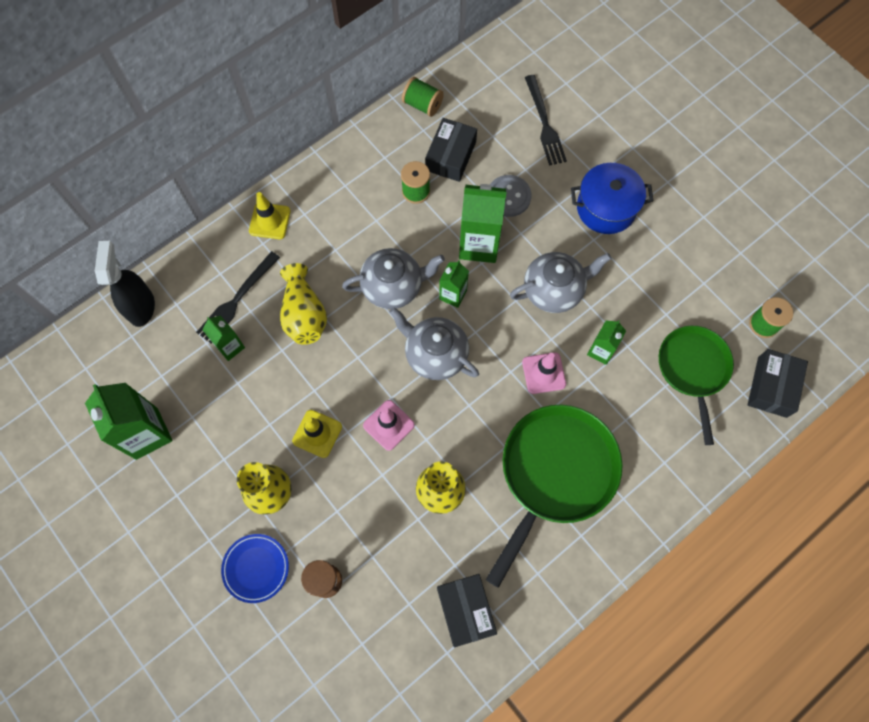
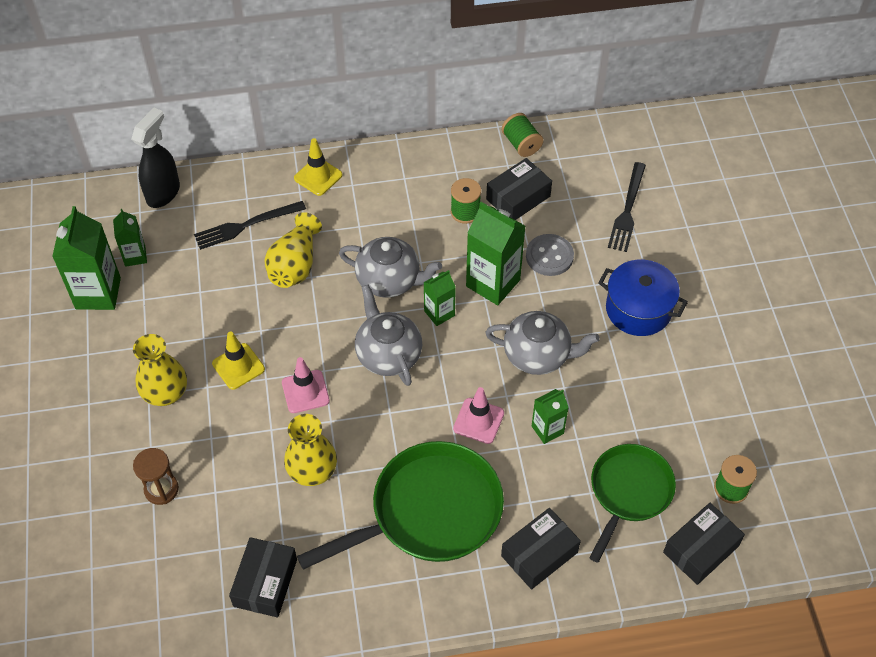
camera: 30 degrees right, 15 degrees down
green carton [202,316,245,361] -> green carton moved to [113,209,147,267]
blue plate [221,534,289,603] -> none
none -> black box [501,508,581,590]

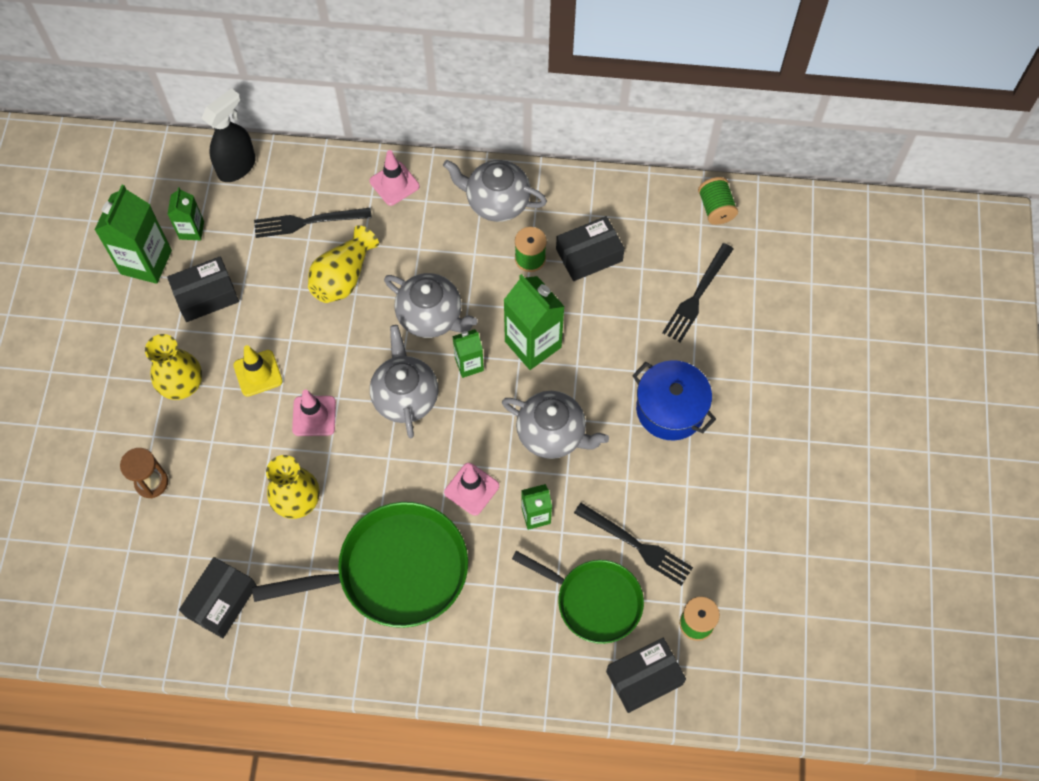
camera: 15 degrees right, 10 degrees up
yellow traffic cone [294,138,343,196] -> pink traffic cone [370,150,420,206]
black box [501,508,581,590] -> black box moved to [167,257,239,322]
green spool [502,113,543,157] -> green spool moved to [698,177,738,225]
grey button [526,234,574,276] -> none
green pan [589,444,676,563] -> green pan turned 75 degrees clockwise [512,551,644,644]
none -> grey teapot [443,160,547,222]
none -> black fork [574,503,693,586]

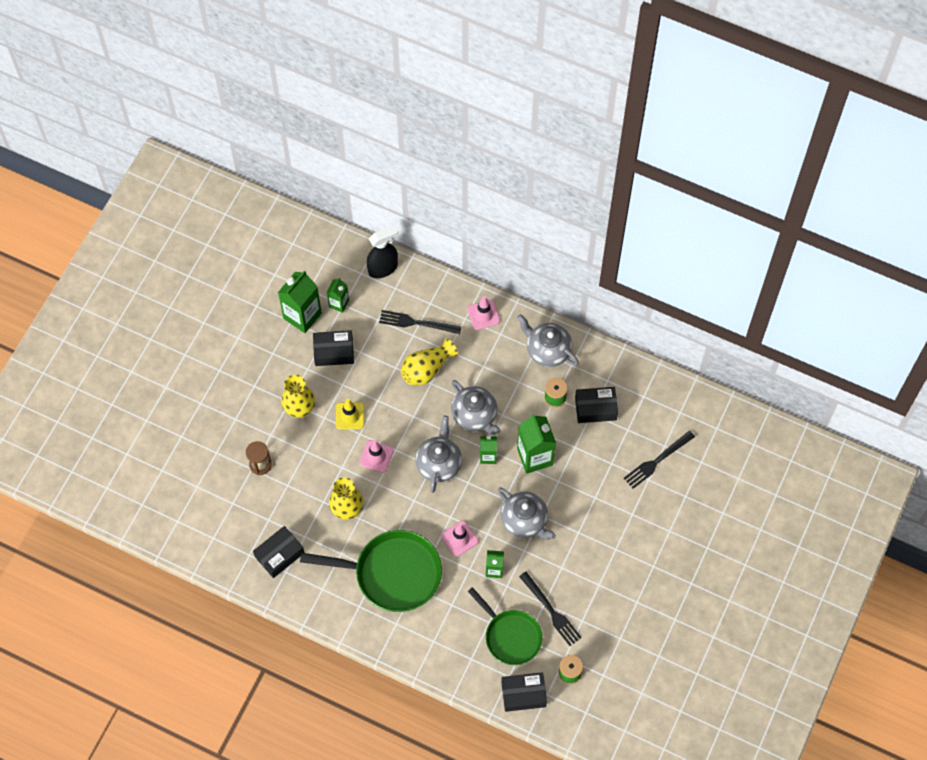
camera: 20 degrees right, 0 degrees up
blue pot [632,360,716,441] -> none
green spool [698,177,738,225] -> none

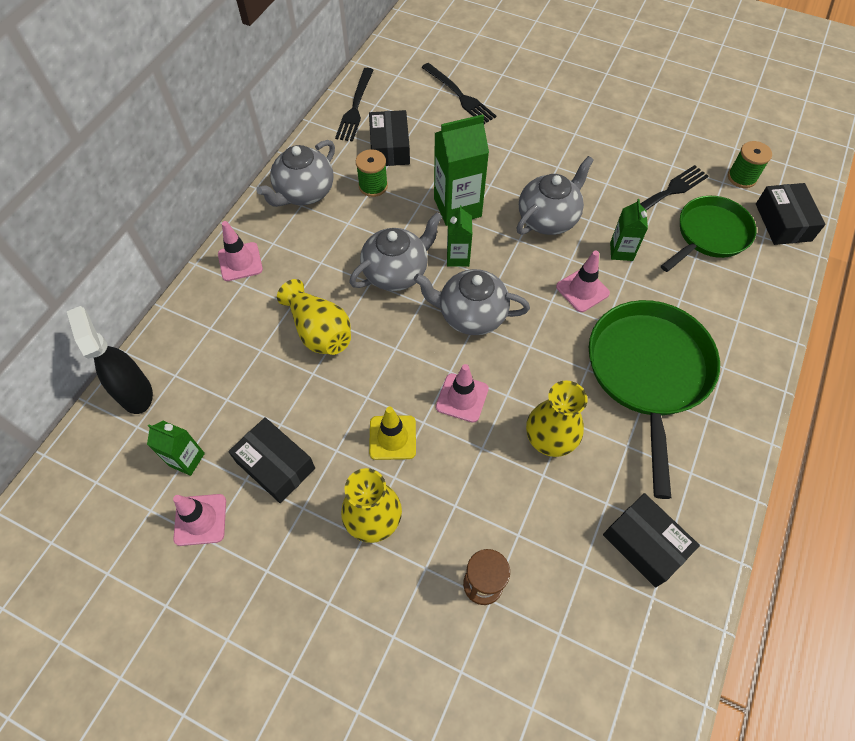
camera: 90 degrees left, 5 degrees down
green carton [278,270,322,333] -> pink traffic cone [173,494,226,546]
black box [313,330,354,366] -> black box turned 45 degrees counterclockwise [228,418,315,503]
black fork [379,310,461,334] -> black fork moved to [335,68,374,142]

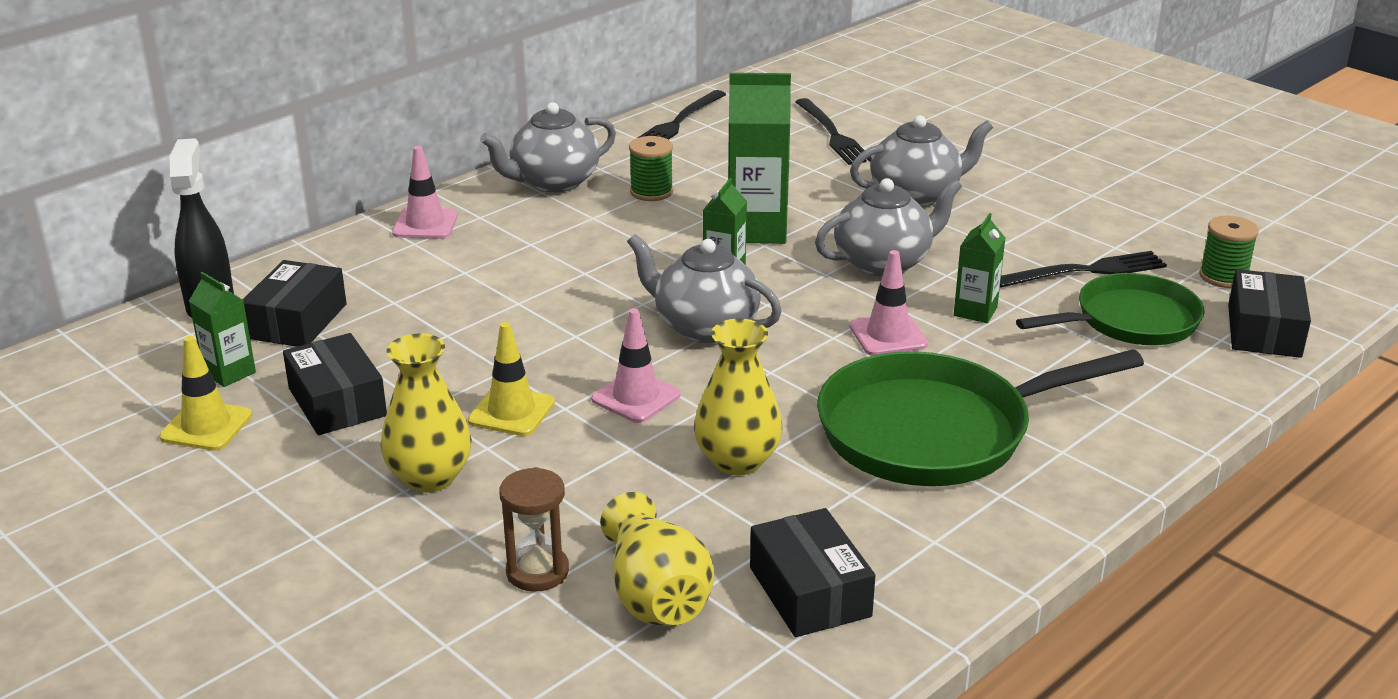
camera: 20 degrees right, 30 degrees down
pink traffic cone [173,494,226,546] -> yellow traffic cone [159,336,252,451]
yellow vase [277,279,351,355] -> yellow vase moved to [600,492,714,626]
grey teapot [349,212,442,291] -> grey teapot moved to [850,115,993,207]
black box [369,110,410,166] -> black box moved to [243,260,347,347]
green pan [589,300,720,499] -> green pan turned 135 degrees counterclockwise [817,349,1144,486]

